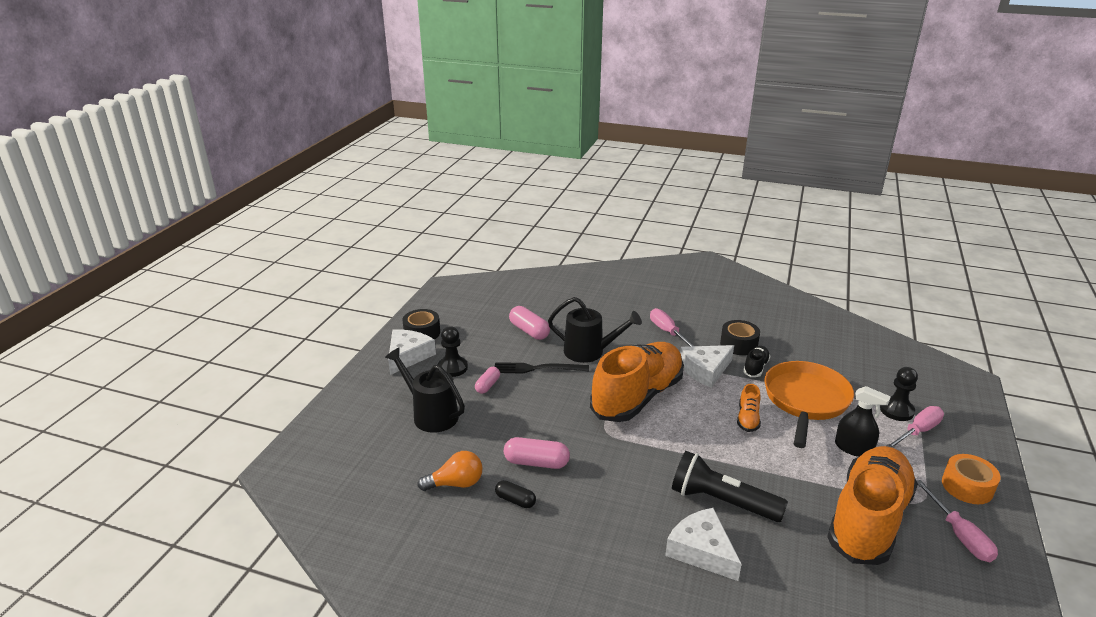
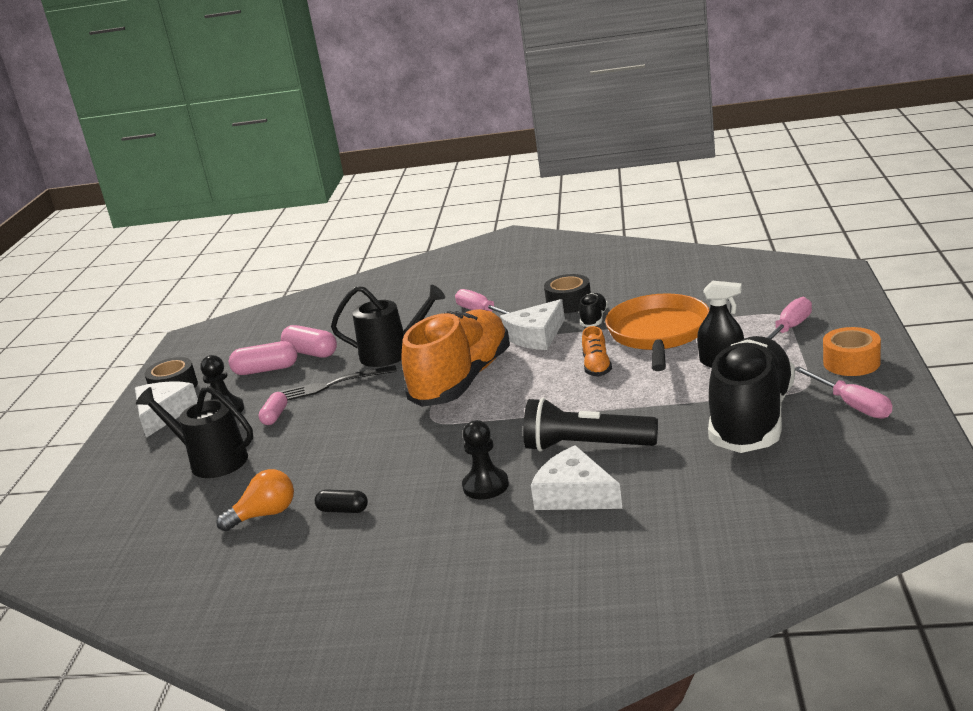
camera: 10 degrees left, 5 degrees down
pink capsule [504,437,570,469] -> pink capsule moved to [229,341,297,375]
orange shoe [827,446,918,565] -> black shoe [708,336,795,453]
black pawn [880,367,918,421] -> black pawn moved to [462,420,509,499]

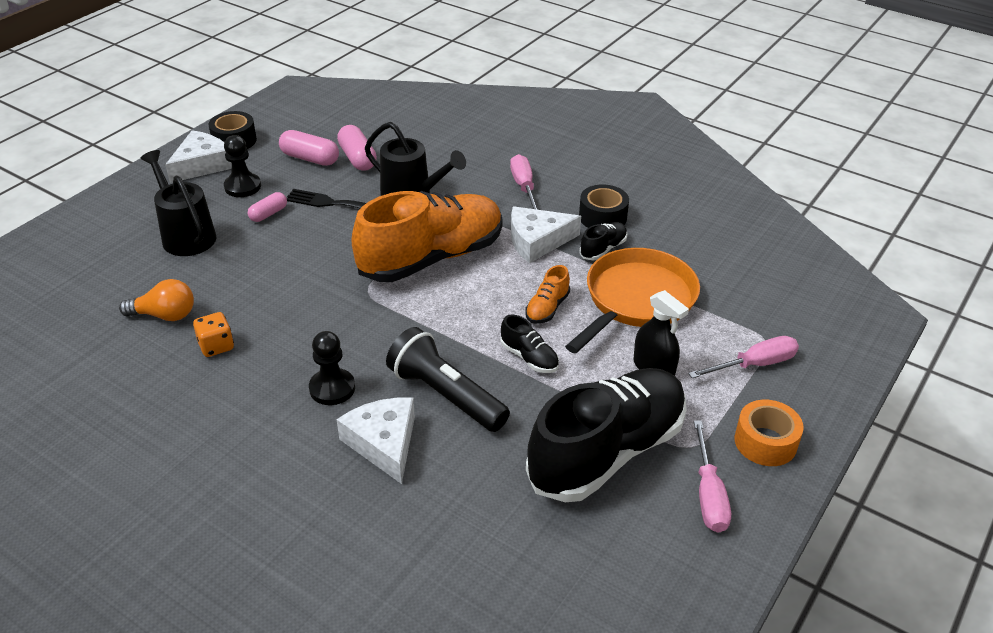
camera: 25 degrees right, 15 degrees up
black capsule [315,490,368,513] -> orange dice [193,312,234,357]
none -> black shoe [500,314,559,373]

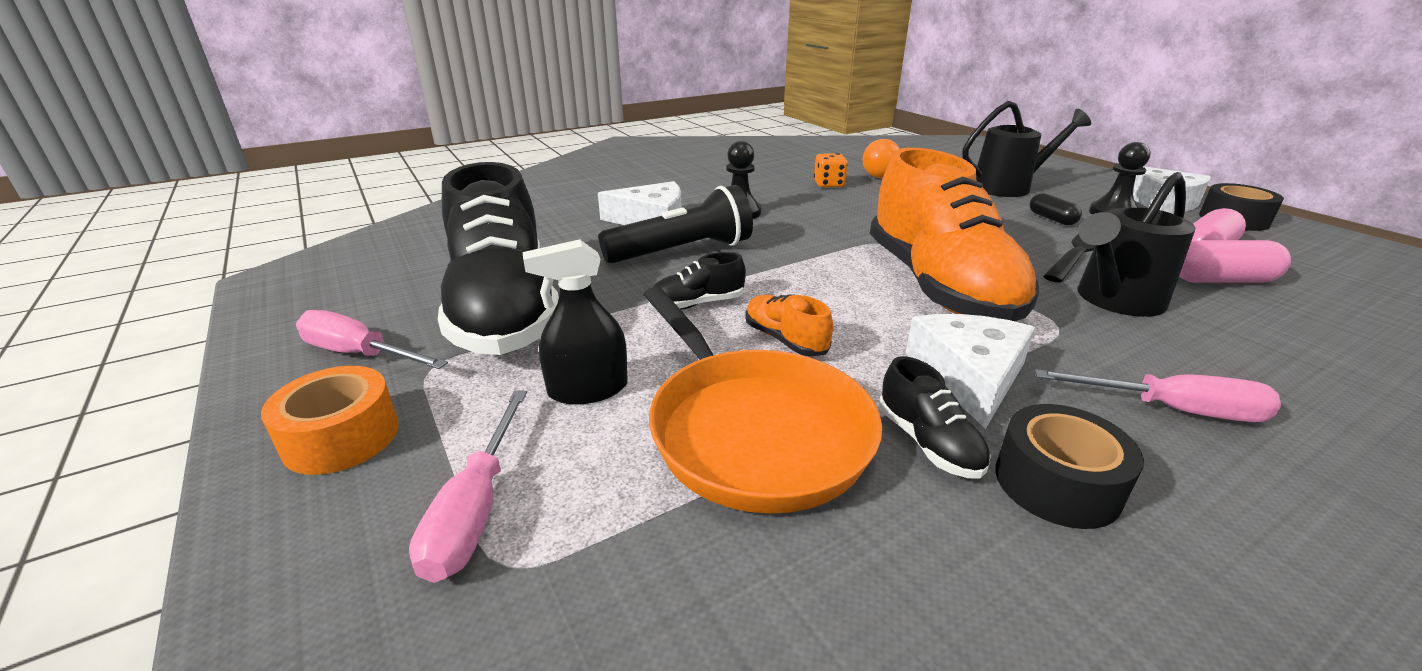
camera: 115 degrees right, 10 degrees down
pink capsule [248,192,287,222] -> black capsule [1030,193,1082,225]

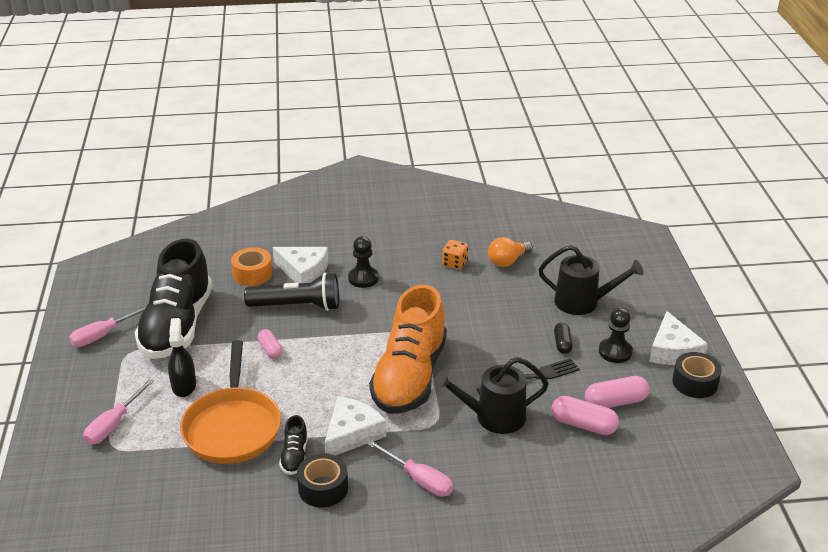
camera: 25 degrees right, 5 degrees up
orange tape [261,366,399,475] -> orange tape moved to [231,247,272,286]
pink screwdriver [296,310,448,369] -> pink screwdriver turned 90 degrees counterclockwise [69,306,146,347]
black spray bottle [522,239,628,405] -> black spray bottle turned 75 degrees clockwise [168,318,196,397]
black shoe [649,252,746,310] -> pink capsule [258,329,283,359]
orange shoe [745,294,833,356] -> none

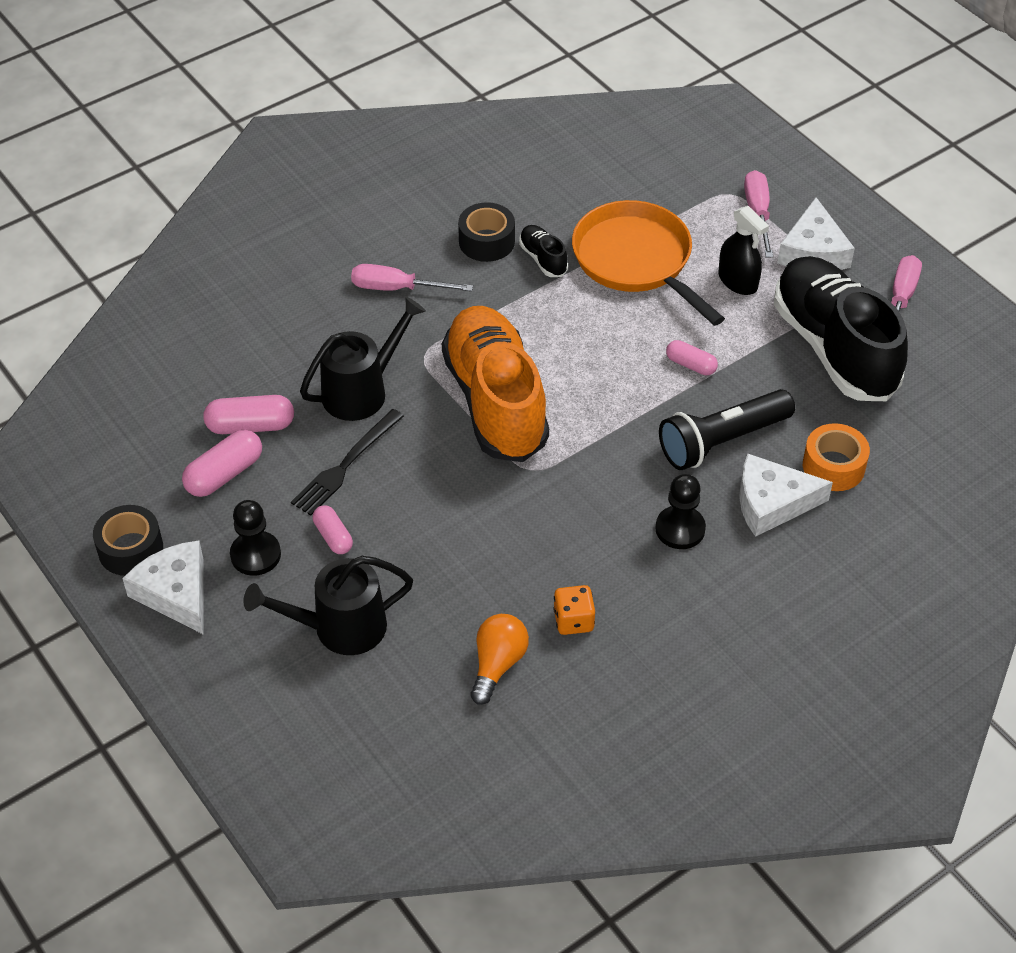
camera: 150 degrees right, 15 degrees up
white cheese [325,396,386,456] -> white cheese moved to [777,197,855,270]
black capsule [554,323,573,354] -> pink capsule [313,505,353,554]

